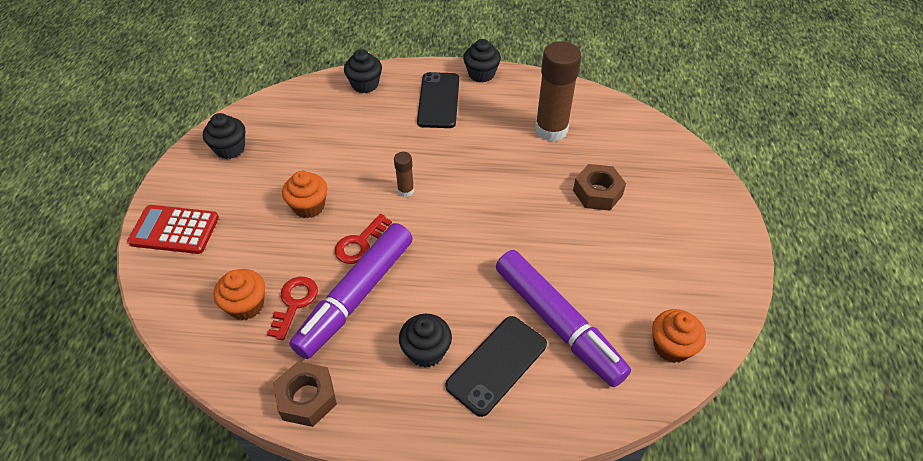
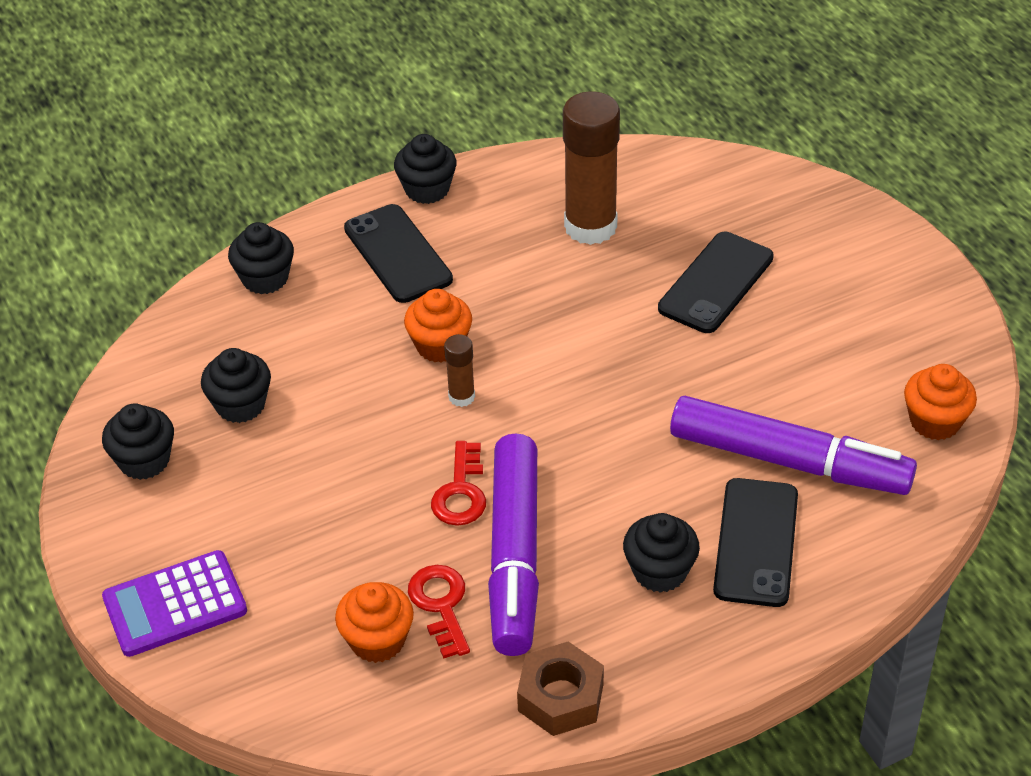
camera: 30 degrees left, 5 degrees down
red calculator [127,205,219,254] -> purple calculator [102,550,247,657]
orange cupcake [282,171,327,218] -> orange cupcake moved to [404,289,472,362]
brown nut [573,164,626,210] -> black phone [658,232,774,333]
none -> black cupcake [201,348,271,423]

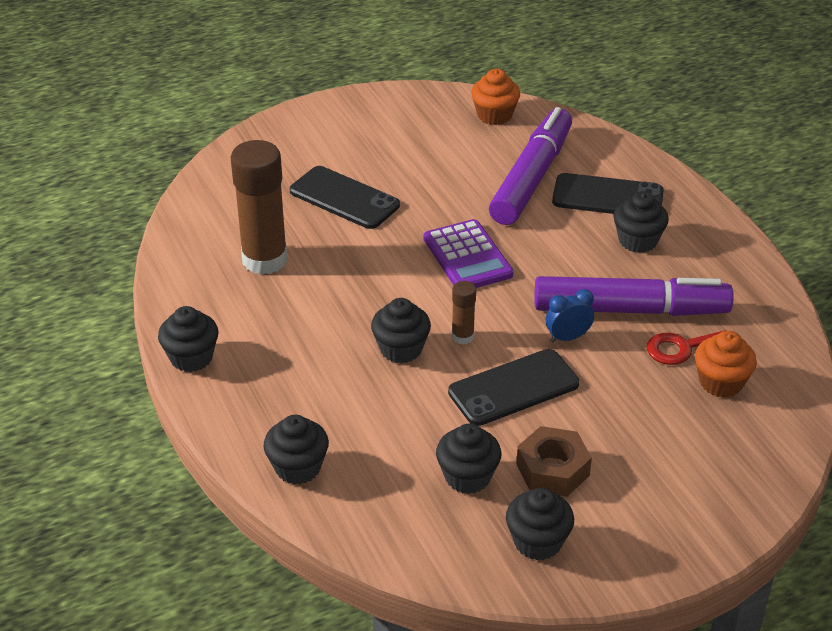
camera: 90 degrees left, 5 degrees down
purple calculator [102,550,247,657] -> purple calculator moved to [424,219,513,288]
black phone [344,204,453,303] -> black phone moved to [448,349,579,426]
orange cupcake [404,289,472,362] -> black cupcake [371,298,431,363]
red key [431,441,486,526] -> blue clock [546,289,594,342]
brown nut [517,641,604,736] -> brown nut moved to [516,426,592,497]

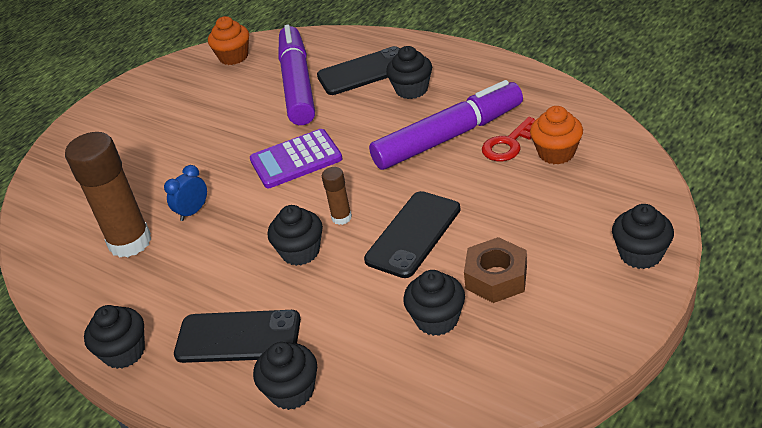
camera: 25 degrees left, 0 degrees up
black phone [290,166,400,229] -> black phone moved to [174,310,301,363]
purple calculator [424,219,513,288] -> purple calculator turned 120 degrees clockwise [250,129,343,188]
black cupcake [506,488,574,560] -> black cupcake moved to [612,204,674,269]
blue clock [546,289,594,342] -> blue clock moved to [164,165,207,221]

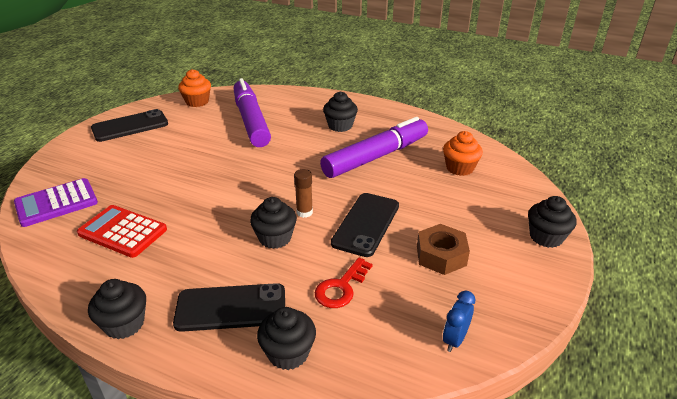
camera: 15 degrees left, 5 degrees down
brown glue stick [65,132,151,257] -> red calculator [77,205,167,258]
blue clock [164,165,207,221] -> blue clock moved to [443,291,475,352]
purple calculator [250,129,343,188] -> purple calculator moved to [14,178,98,227]
black phone [317,46,400,95] -> black phone moved to [91,109,168,142]
black cupcake [403,270,465,336] -> none
red key [482,117,535,161] -> red key moved to [315,257,372,308]

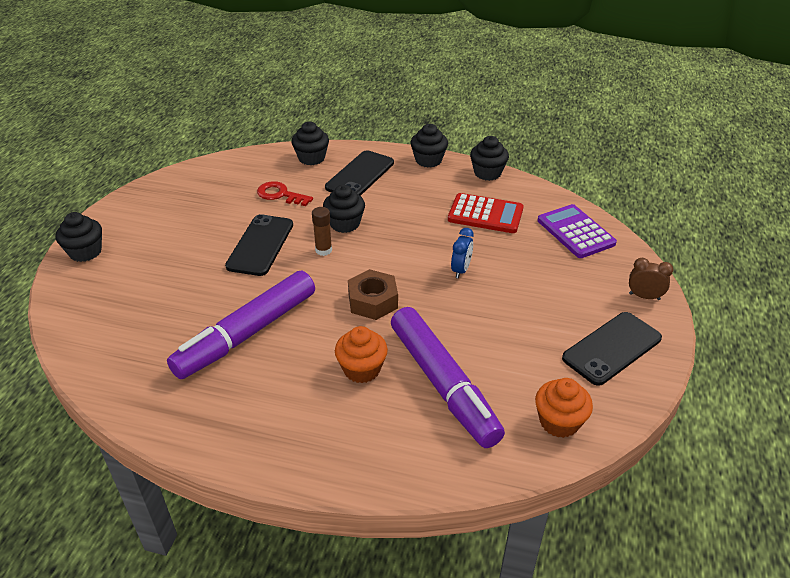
camera: 170 degrees right, 5 degrees up
purple calculator [14,178,98,227] -> purple calculator turned 75 degrees counterclockwise [538,204,617,258]
black phone [173,283,285,332] -> black phone turned 45 degrees counterclockwise [325,150,394,196]
red key [315,257,372,308] -> red key turned 90 degrees counterclockwise [257,181,313,206]
black cupcake [323,91,358,132] -> black cupcake moved to [470,136,509,181]
brown nut [417,224,470,275] -> brown nut moved to [348,269,398,320]
orange cupcake [443,131,483,176] -> orange cupcake moved to [335,326,388,383]
blue clock [443,291,475,352] -> blue clock moved to [451,228,474,278]
none -> brown clock [629,258,673,300]

